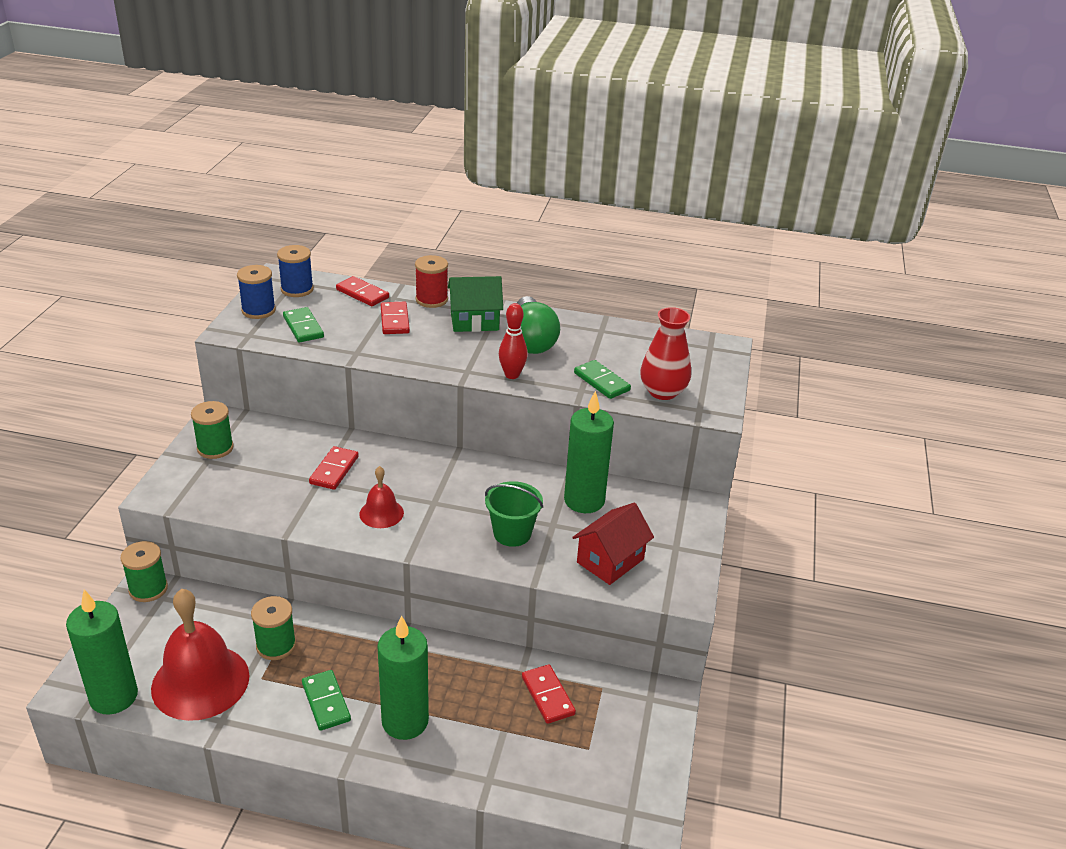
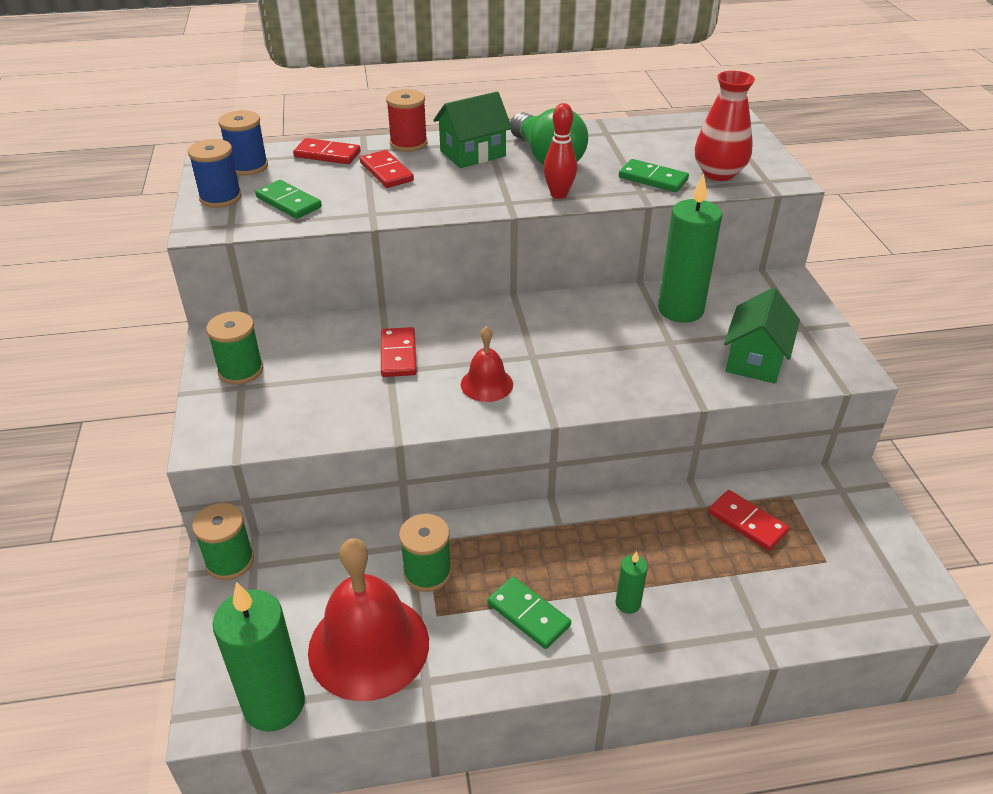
camera: 20 degrees left, 5 degrees up
green candle [377,615,429,740] -> green candle [616,551,648,614], size x0.46
green bucket [485,481,543,547] -> none
red house [572,503,654,585] -> green house [724,288,800,384]

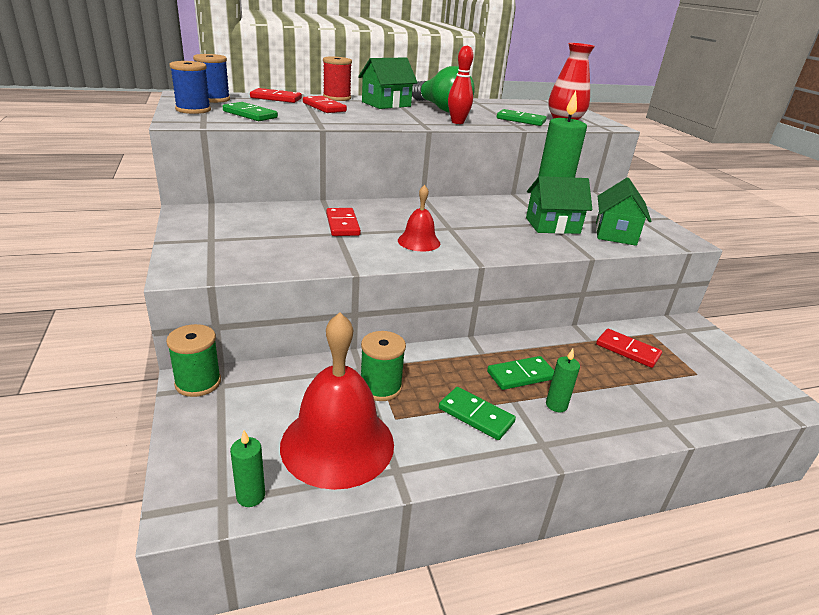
camera: 10 degrees left, 10 degrees down
green spool [206,312,263,385] -> none
green candle [213,582,305,732] -> green candle [230,430,265,507], size x0.46
none -> green domino [487,356,554,390]
none -> green house [526,176,592,234]

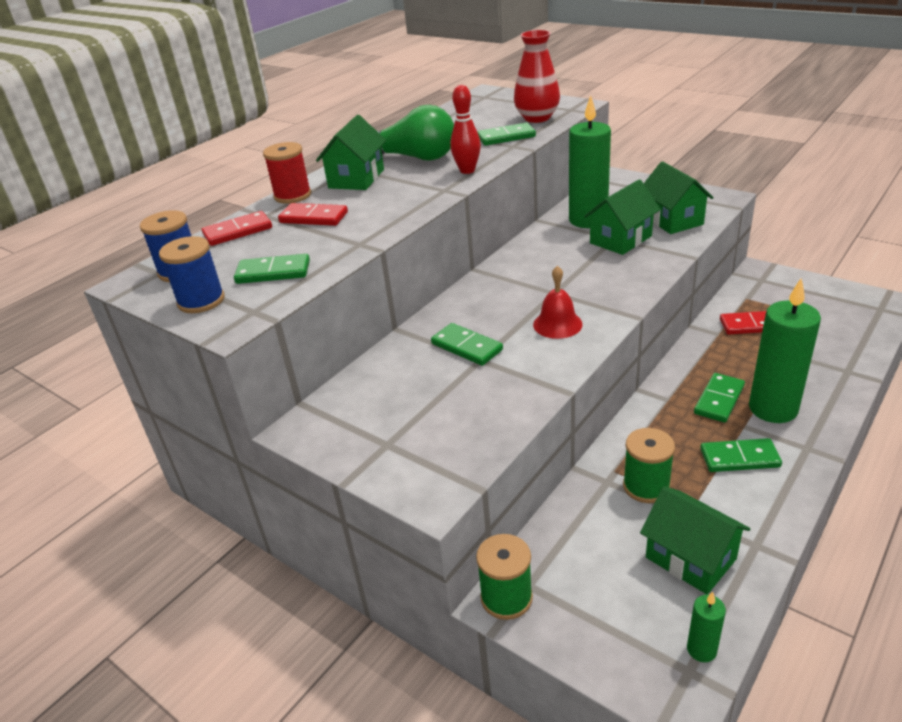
camera: 30 degrees left, 5 degrees up
red bell [280,312,394,490] -> green house [640,486,750,595]
red domino [326,208,361,236] -> green domino [431,323,503,366]
green candle [546,349,580,412] -> green candle [749,278,821,423], size x2.19

